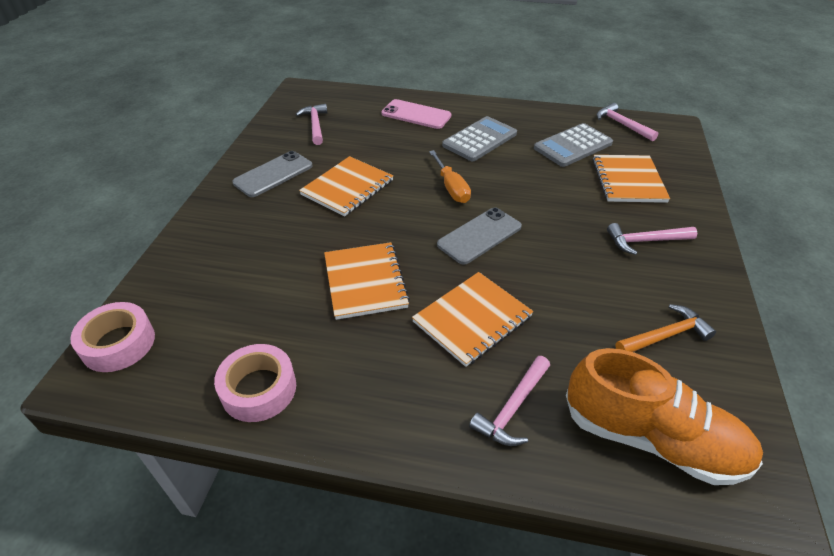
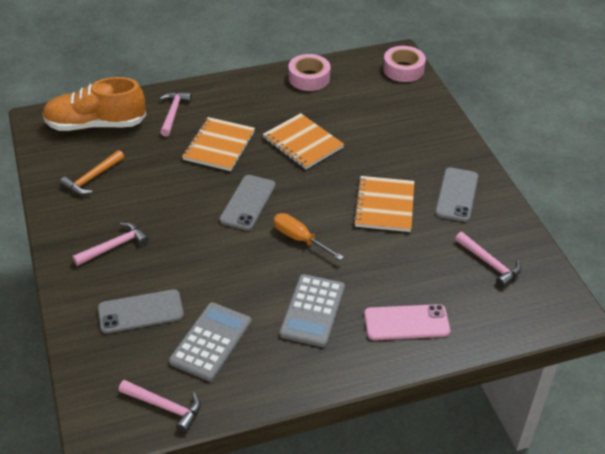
camera: 150 degrees right, 0 degrees up
orange notebook [592,155,670,203] -> grey phone [98,289,184,334]

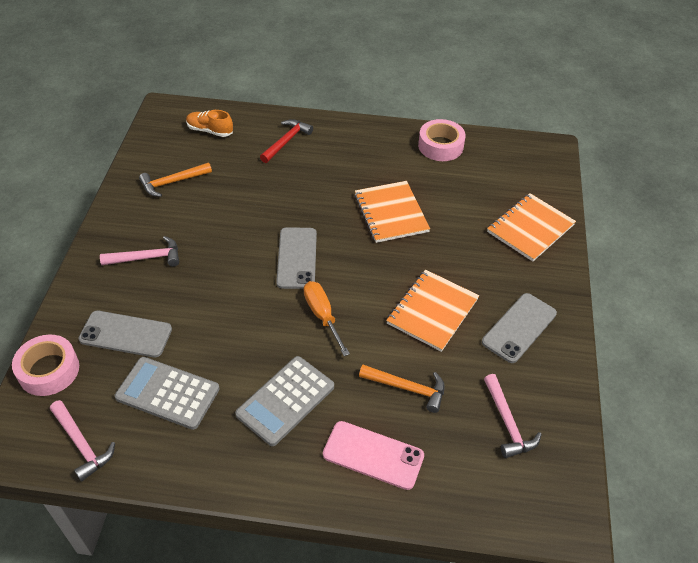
camera: 25 degrees right, 5 degrees up
orange shoe [42,77,146,131] -> orange shoe [186,110,233,137], size x0.50
pink hammer [159,92,192,137] -> red hammer [260,119,313,163]
grey calculator [169,302,252,381] -> grey calculator turned 120 degrees counterclockwise [115,357,219,430]
orange notebook [182,117,255,171] -> orange notebook moved to [487,193,576,262]
grey phone [219,175,276,231] -> grey phone turned 45 degrees counterclockwise [276,227,317,289]
pink tape [383,46,426,82] -> pink tape moved to [12,335,79,396]
none -> orange hammer [359,365,445,413]

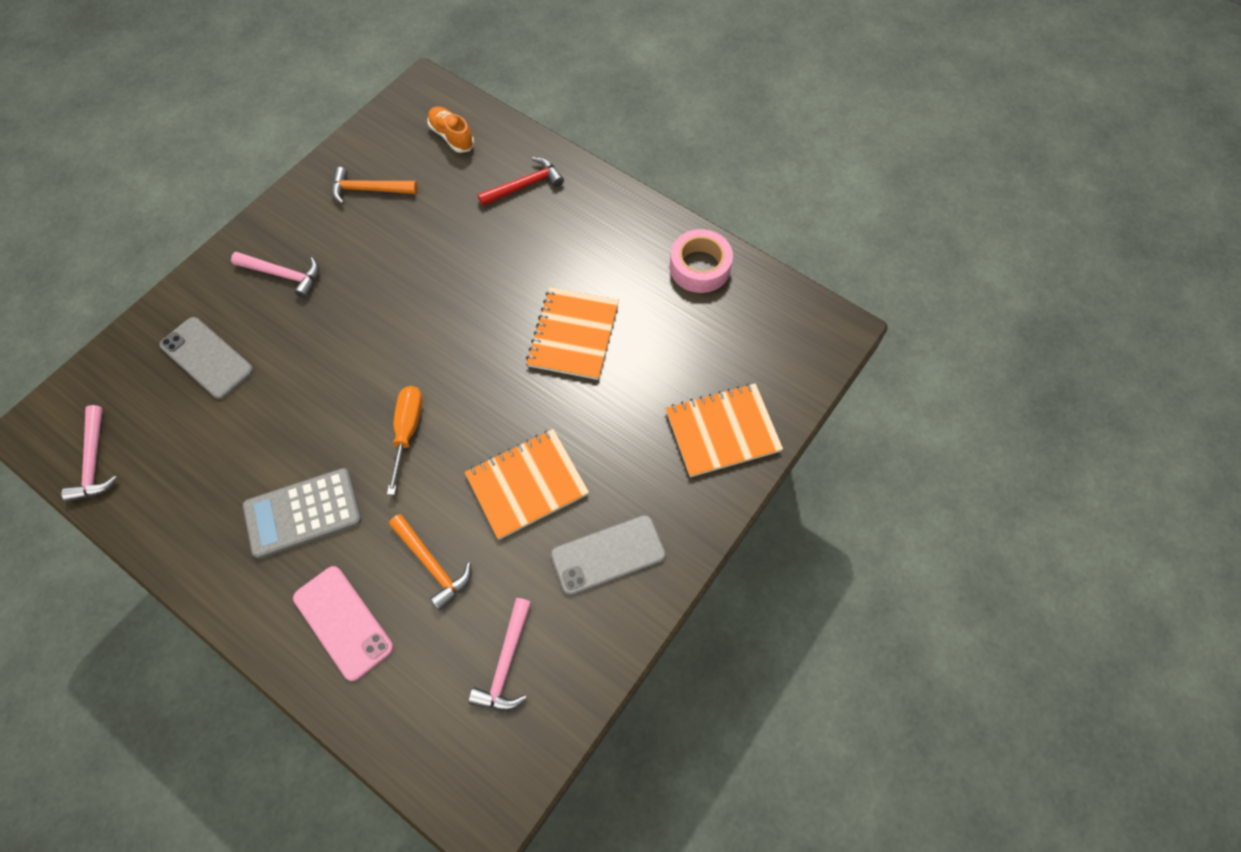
camera: 30 degrees right, 15 degrees up
pink tape [12,335,79,396] -> none
grey calculator [115,357,219,430] -> none
grey phone [276,227,317,289] -> none

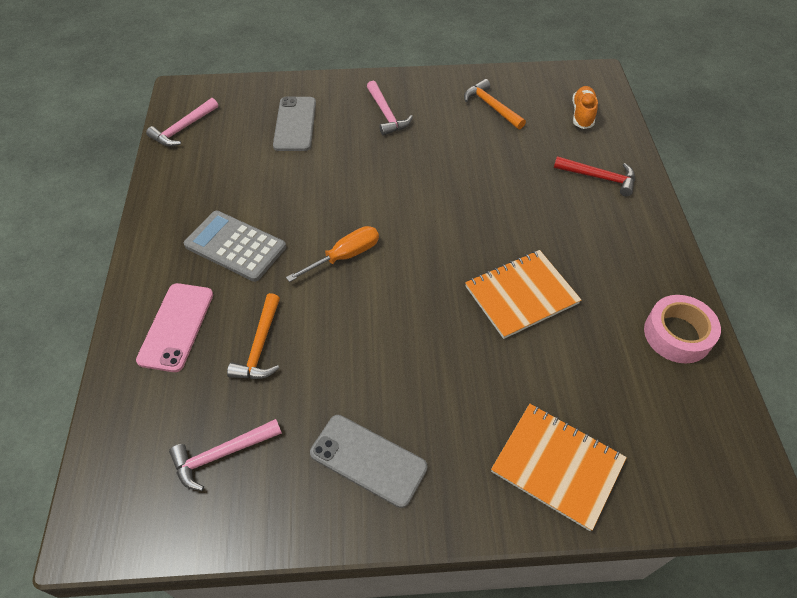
camera: 50 degrees right, 10 degrees down
orange notebook [465,429,589,540] -> none

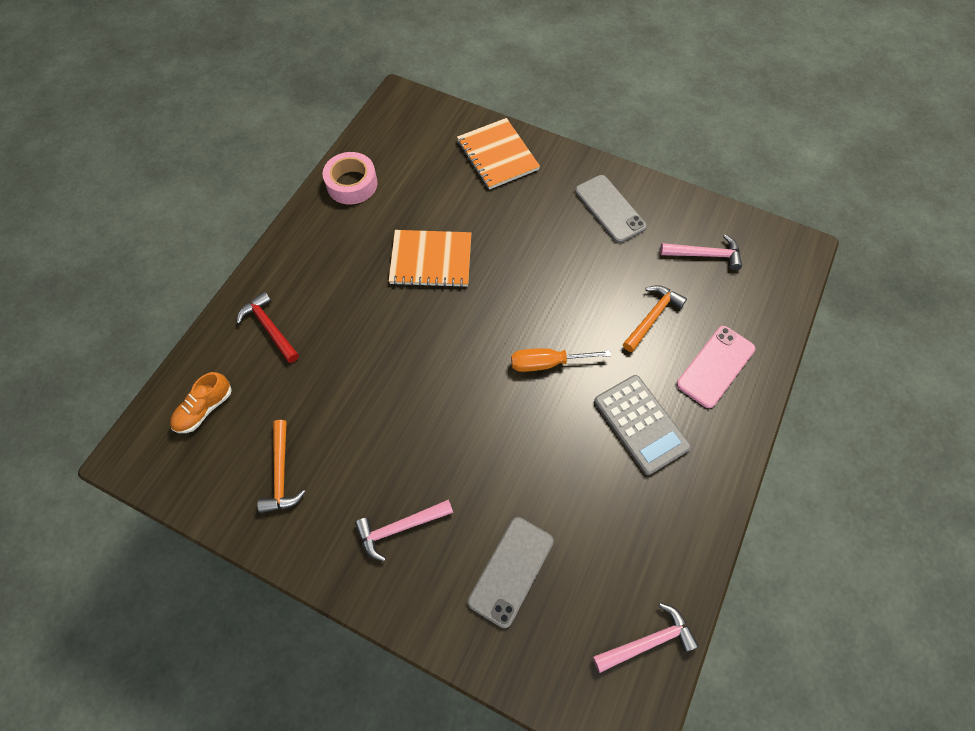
camera: 150 degrees left, 10 degrees up
pink hammer [367,81,413,135] -> pink hammer turned 120 degrees counterclockwise [355,500,453,562]

